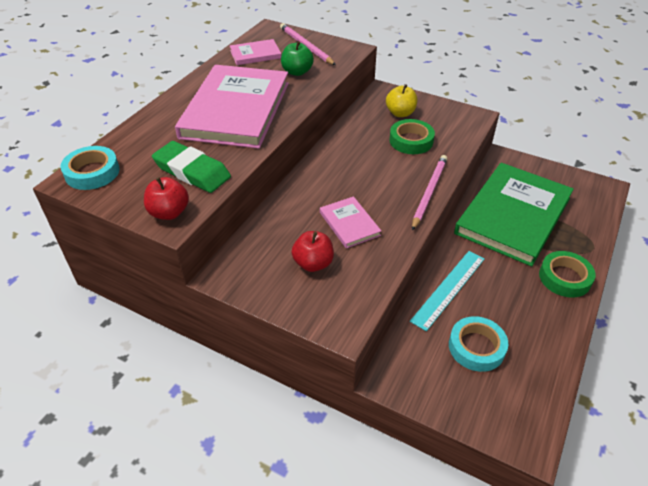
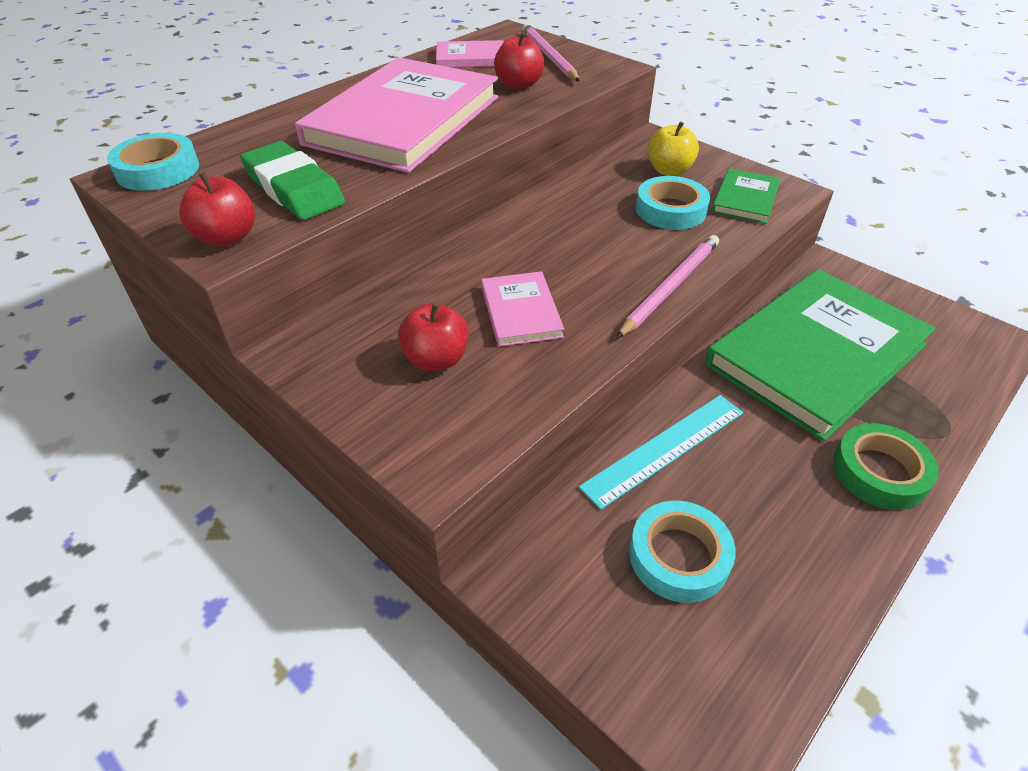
camera: 15 degrees right, 0 degrees up
green apple [281,41,314,76] -> red apple [494,32,545,90]
green tape [389,119,435,154] -> turquoise tape [636,176,710,230]
none -> green book [712,168,781,224]

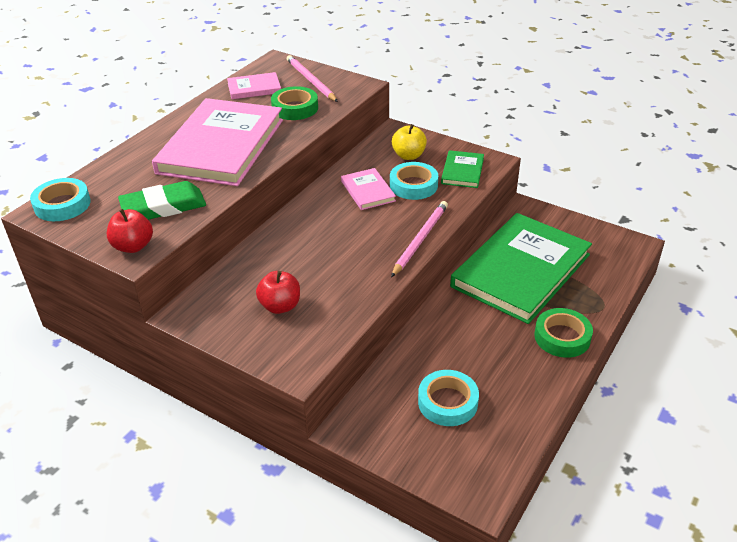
camera: 10 degrees left, 5 degrees down
green eraser [240,141,345,220] -> green eraser turned 60 degrees counterclockwise [118,181,206,220]
pink book [481,271,564,347] -> pink book moved to [341,168,396,210]
red apple [494,32,545,90] -> green tape [271,86,318,120]
turquoise ruler [579,395,743,510] -> none

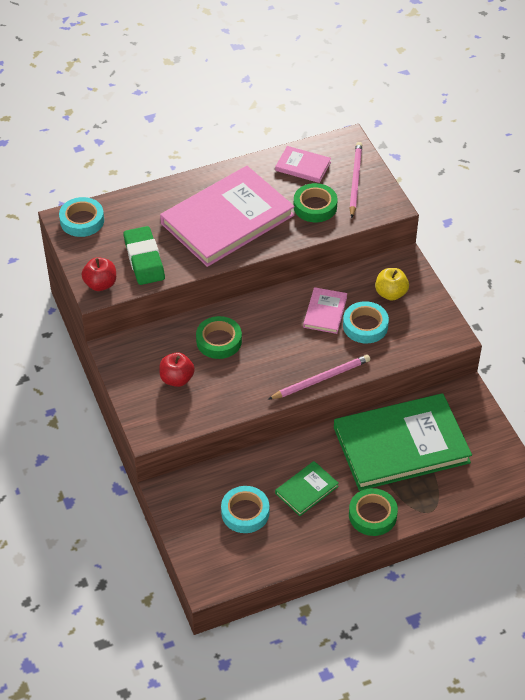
camera: 35 degrees right, 10 degrees up
green eraser [118,181,206,220] -> green eraser turned 60 degrees clockwise [123,226,165,285]
green book [441,150,484,188] -> green book moved to [275,461,339,516]
none -> green tape [196,316,242,359]

